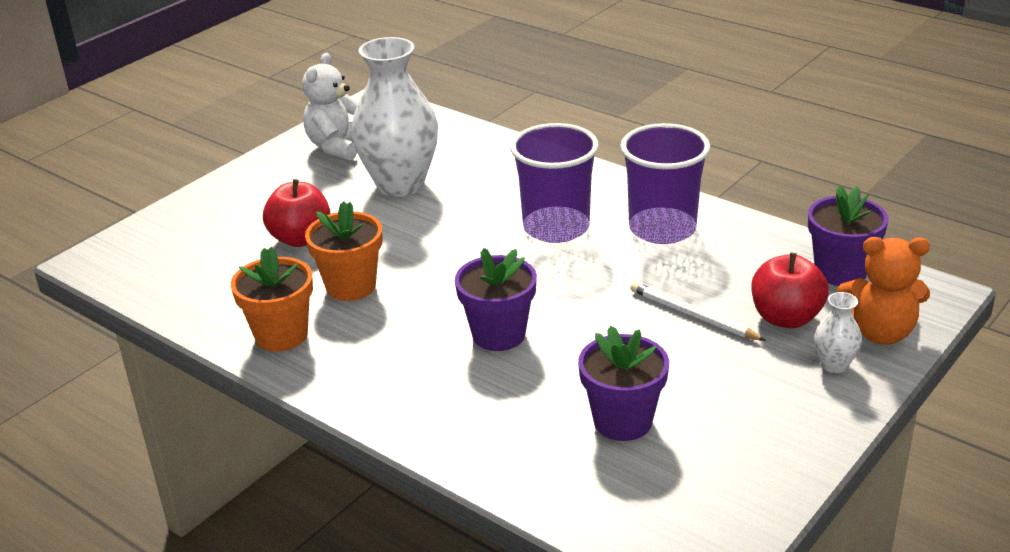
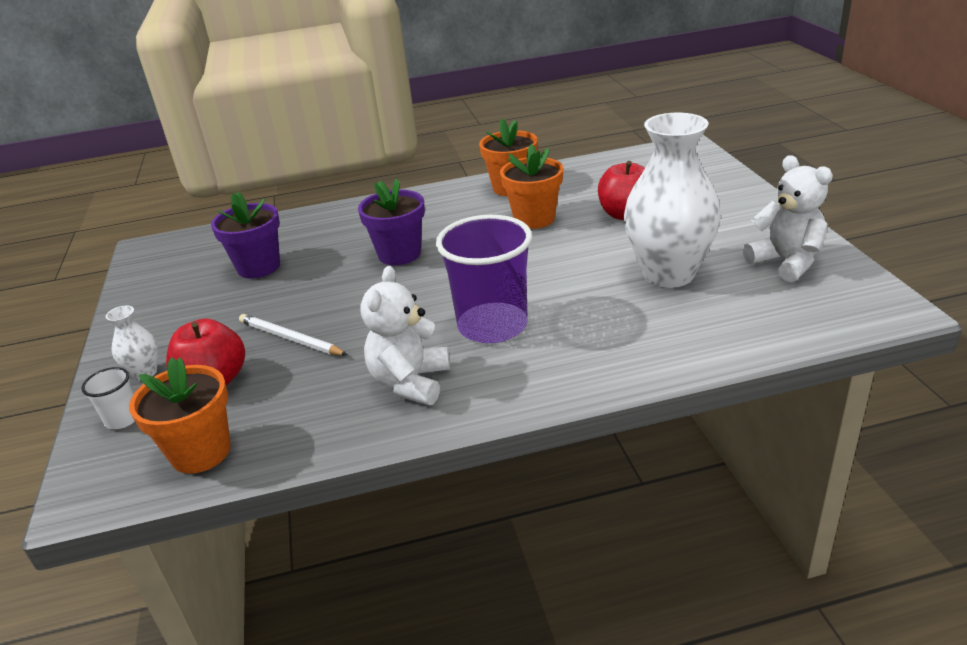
camera: 130 degrees right, 0 degrees up
purple cup [620,123,710,244] -> white teddy bear [360,266,450,405]
white pencil [630,282,766,341] -> white pencil turned 135 degrees counterclockwise [239,314,347,356]
purple flower pot [808,185,888,286] -> orange flower pot [129,357,231,474]
orange teddy bear [837,237,930,345] -> white cup [81,367,135,429]

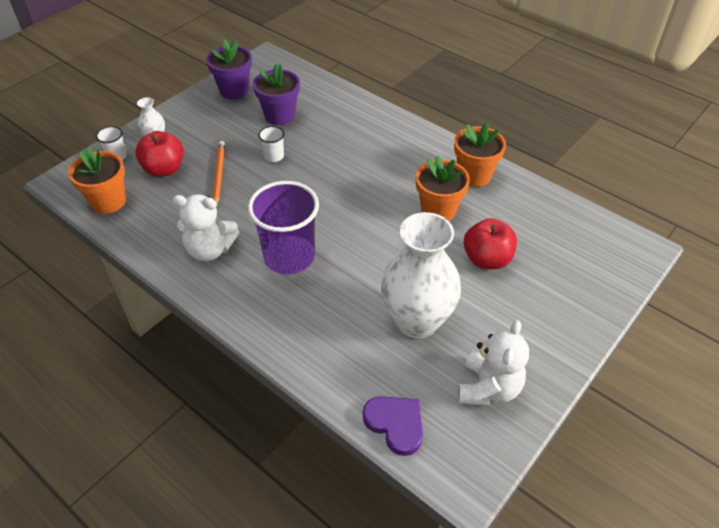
camera: 50 degrees right, 15 degrees up
white pencil [239,314,347,356] -> orange pencil [213,141,225,204]
purple flower pot [358,178,425,265] -> purple flower pot moved to [206,39,252,99]
white teddy bear [360,266,450,405] -> white teddy bear turned 150 degrees counterclockwise [173,194,239,261]
none -> white cup [258,126,285,162]
none -> purple heart [363,396,423,456]

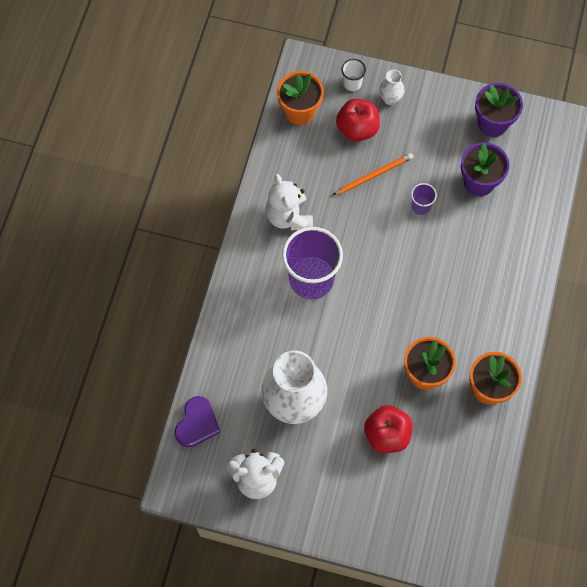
camera: 65 degrees right, 20 degrees up
white cup [258,126,285,162] -> purple cup [411,183,437,215]

